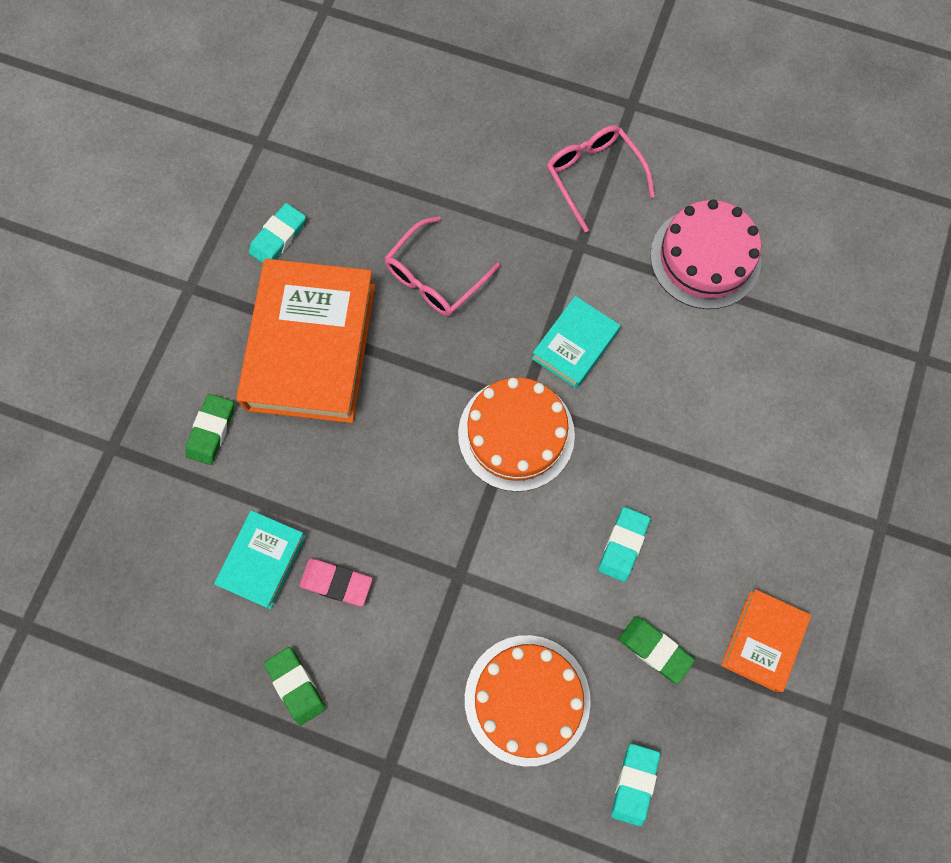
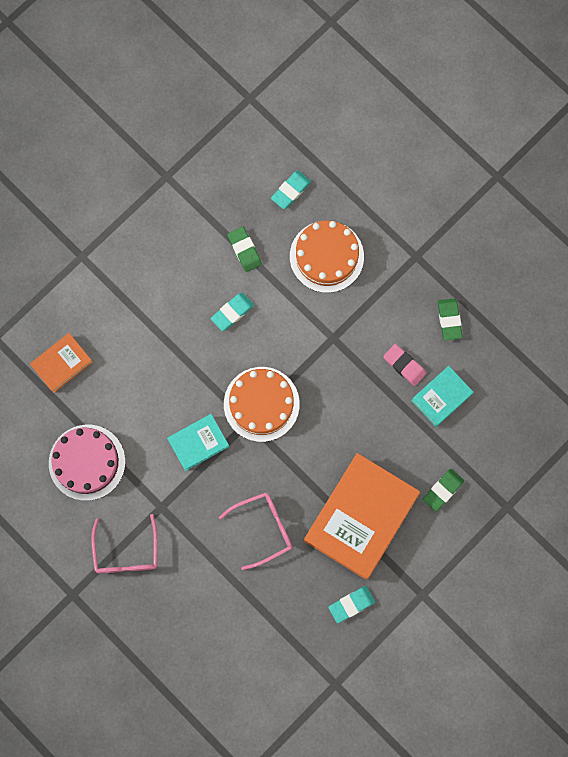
camera: 155 degrees left, 5 degrees up
orange book [721,589,811,692] -> orange book moved to [30,333,93,393]

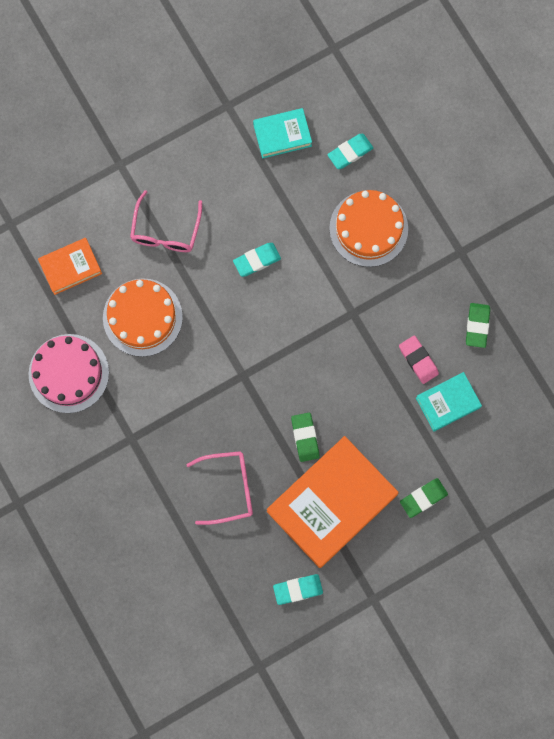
camera: 15 degrees right, 0 degrees up
pink glasses [91,514,157,573] -> pink glasses moved to [130,190,202,252]
turquoise book [167,414,229,471] -> turquoise book moved to [253,108,312,158]
orange cake [224,367,300,442] -> orange cake moved to [103,279,183,357]
green eraser [227,227,262,272] -> green eraser moved to [291,413,320,462]

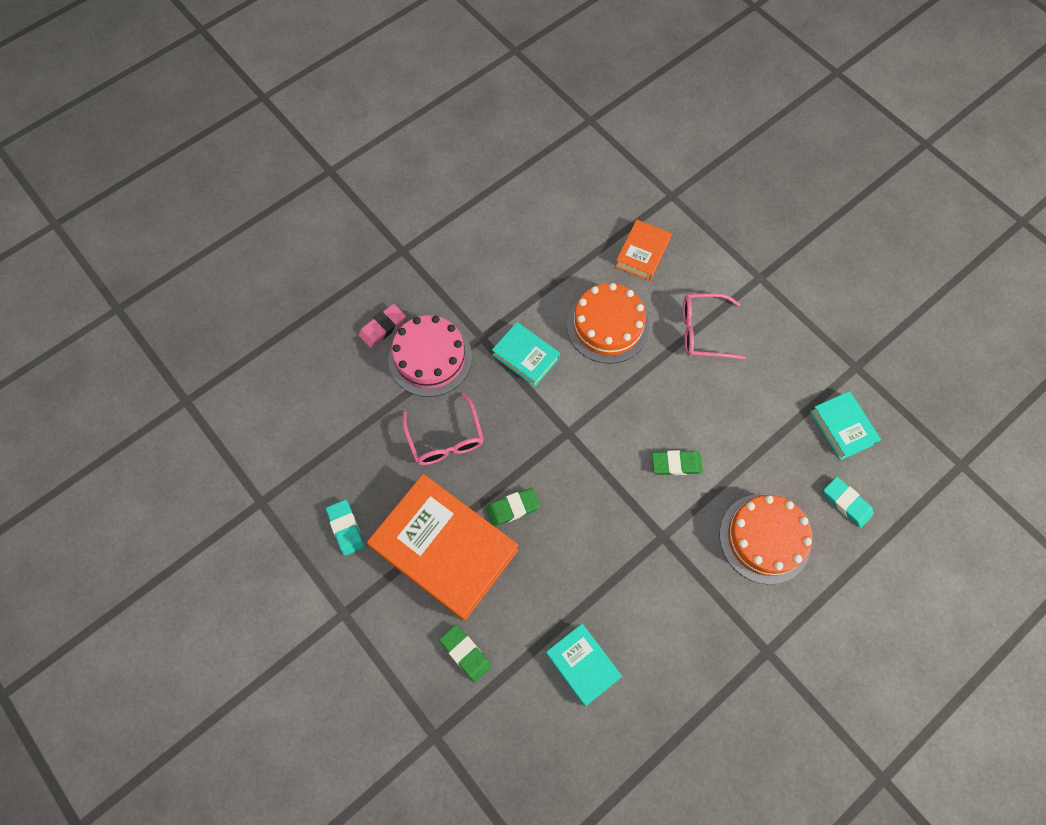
camera: 80 degrees right, 10 degrees down
pink cake [29,334,109,413] -> pink cake moved to [388,315,472,397]
orange book [38,238,102,295] -> orange book turned 60 degrees clockwise [615,220,672,281]
turquoise eraser [233,243,281,277] -> none
pink eraser [399,335,439,384] -> pink eraser moved to [359,304,406,348]
green eraser [466,303,490,348] -> green eraser moved to [652,450,703,475]
none -> turquoise book [492,322,560,387]

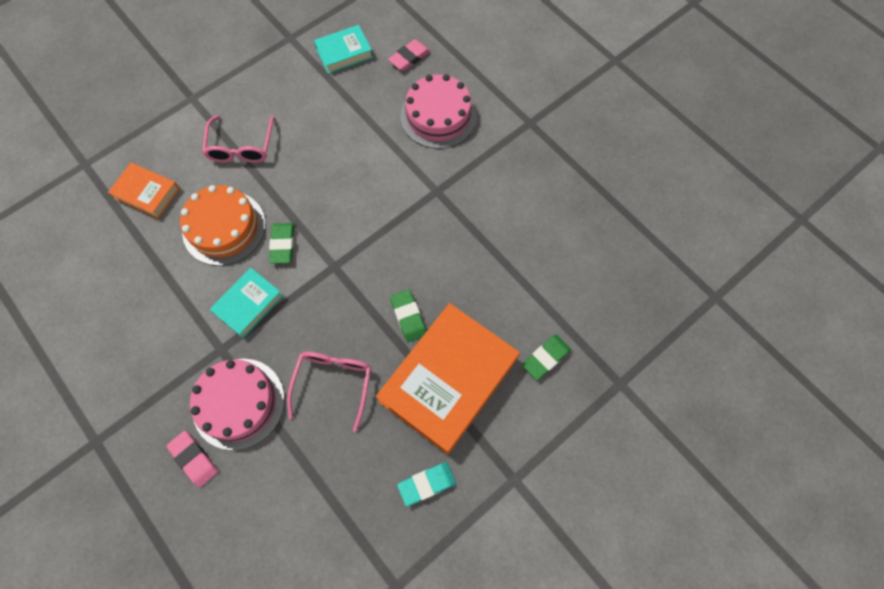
camera: 90 degrees left, 0 degrees up
pink glasses [402,392,484,465] -> pink glasses turned 60 degrees counterclockwise [287,352,371,432]
turquoise book [546,624,622,706] -> none
green eraser [652,450,703,475] -> green eraser moved to [269,223,294,264]
orange cake [720,494,812,585] -> pink cake [400,74,477,149]
turquoise eraser [824,476,874,528] -> pink eraser [388,39,430,71]

